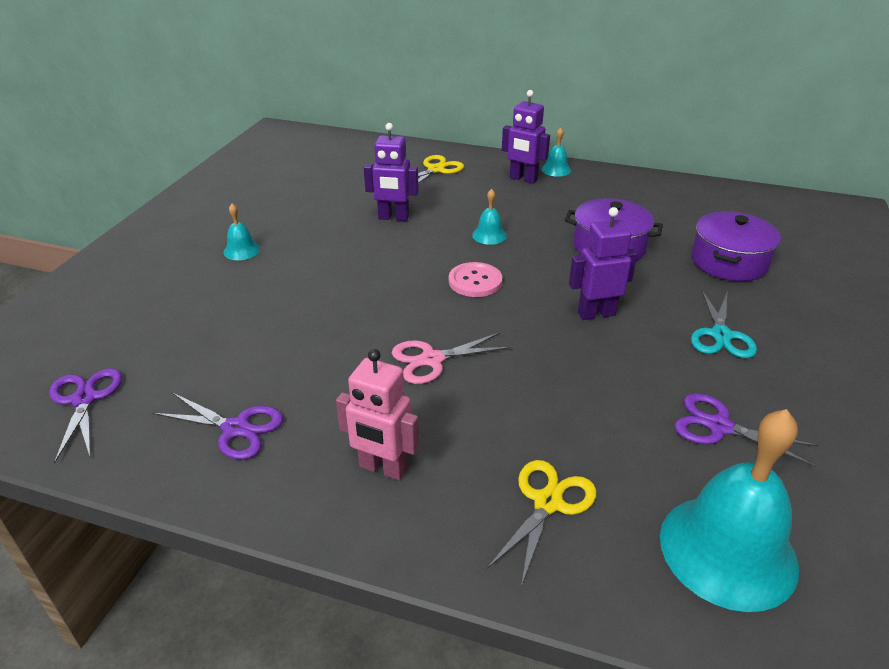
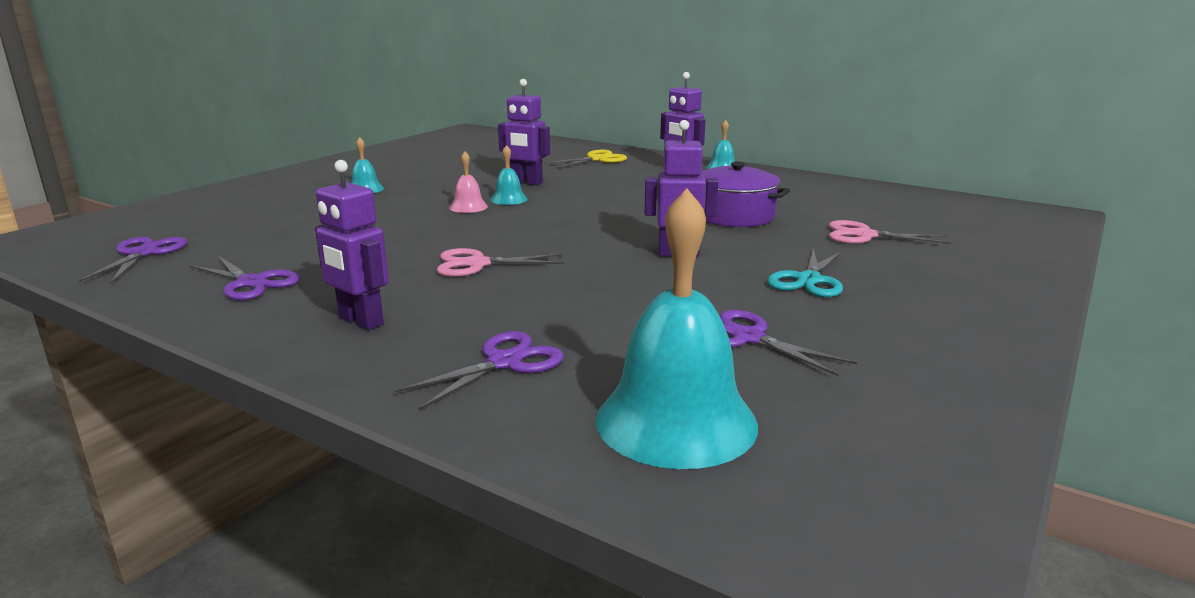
camera: 15 degrees right, 15 degrees down
pink robot [336,349,419,481] -> purple robot [315,160,389,330]
pink button [449,262,502,297] -> none
turquoise bell [472,189,507,245] -> turquoise bell moved to [490,145,527,205]
yellow scissors [487,460,596,586] -> purple scissors [395,331,564,410]
purple pot [691,211,781,281] -> pink scissors [829,220,951,244]
none -> pink bell [449,152,488,213]

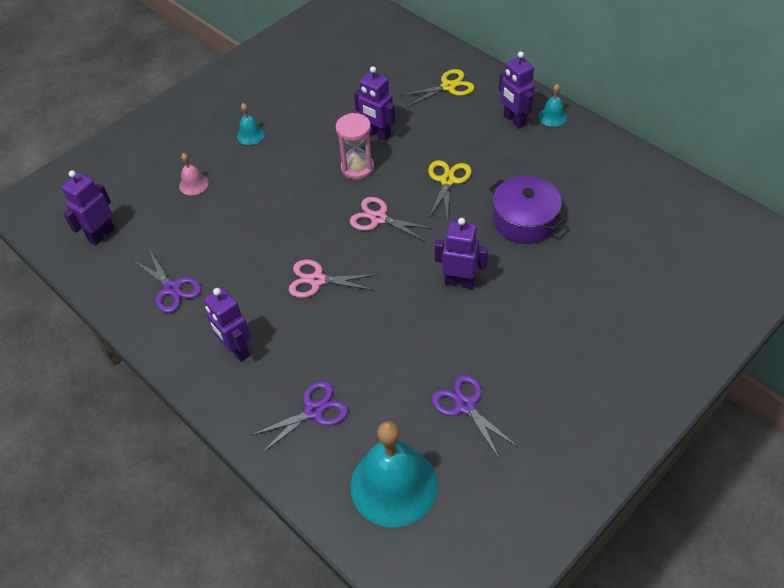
camera: 15 degrees right, 30 degrees up
purple scissors [79,237,188,284] -> purple robot [62,170,115,245]
pink bell [449,152,488,213] -> pink bell moved to [179,153,209,195]
turquoise bell [490,145,527,205] -> pink hourglass [336,113,374,180]
turquoise scissors [767,248,843,297] -> none
pink scissors [829,220,951,244] -> pink scissors moved to [350,197,434,242]
none -> yellow scissors [428,160,472,220]

